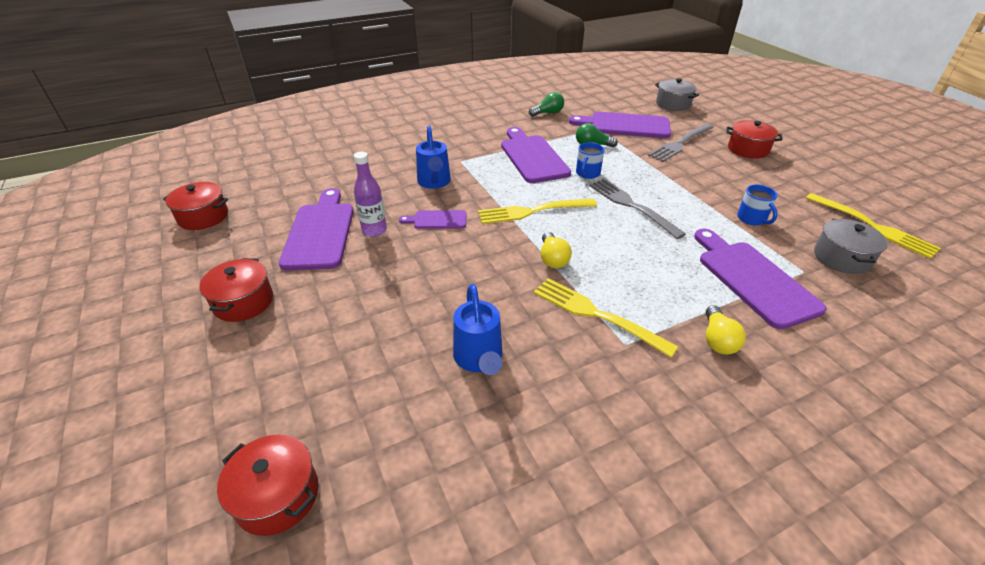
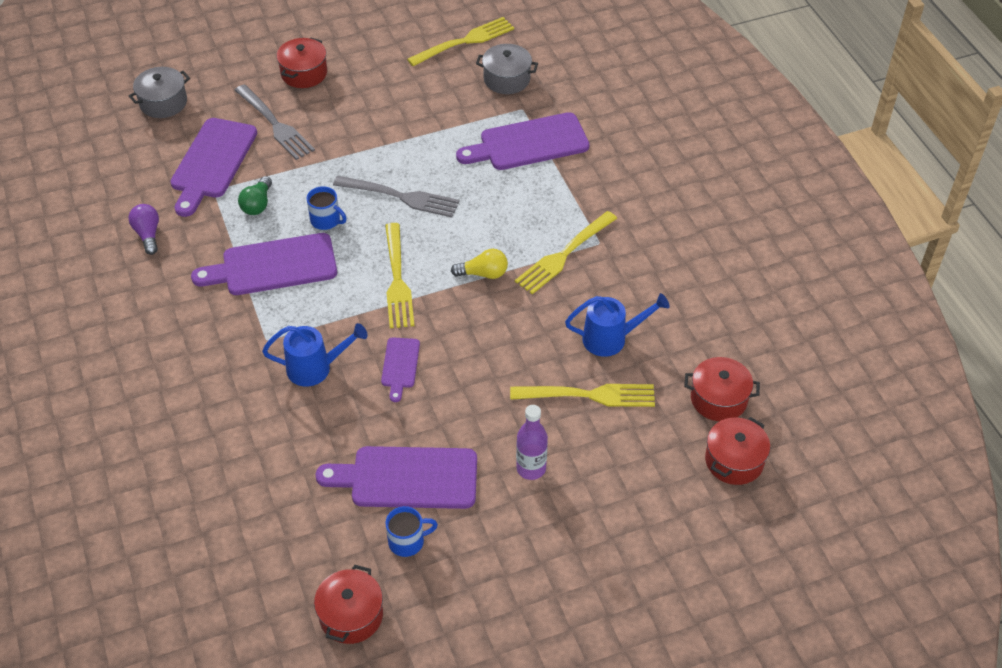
camera: 85 degrees left, 10 degrees up
red pot [199,258,273,322] -> red pot moved to [684,357,760,421]
purple bottle [354,152,387,237] -> purple bottle moved to [516,405,548,480]
green light bulb [529,92,564,117] -> purple light bulb [128,204,159,255]
grey fork [589,179,686,239] -> grey fork turned 135 degrees counterclockwise [333,176,460,217]
yellow light bulb [706,305,746,354] -> none
blue mug [737,185,778,226] -> blue mug moved to [386,506,438,557]
none -> yellow fork [510,384,655,407]

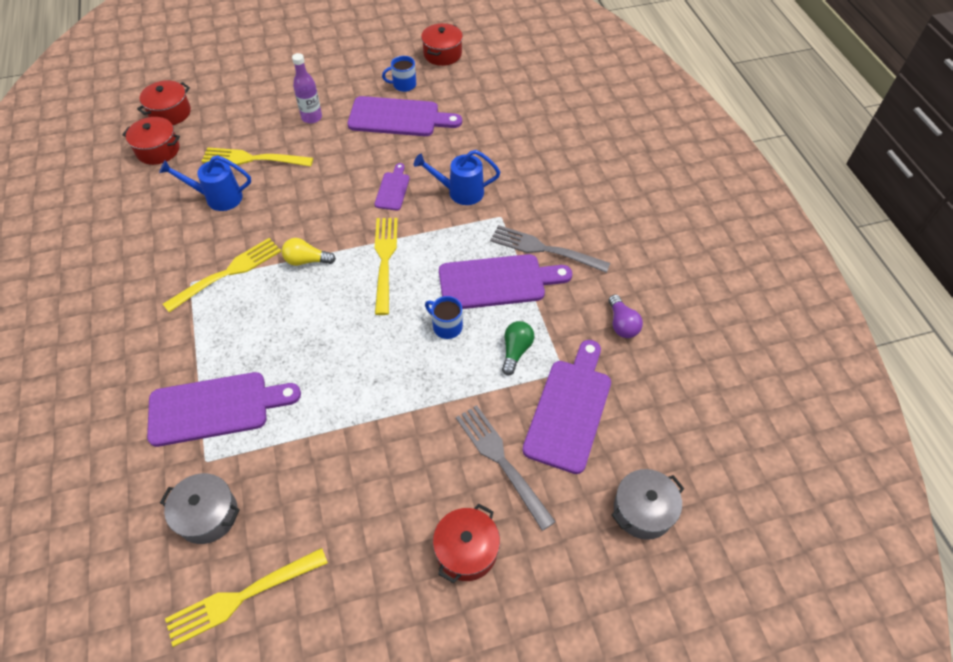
camera: 175 degrees left, 5 degrees up
grey fork [333,176,460,217] -> grey fork moved to [490,225,610,273]

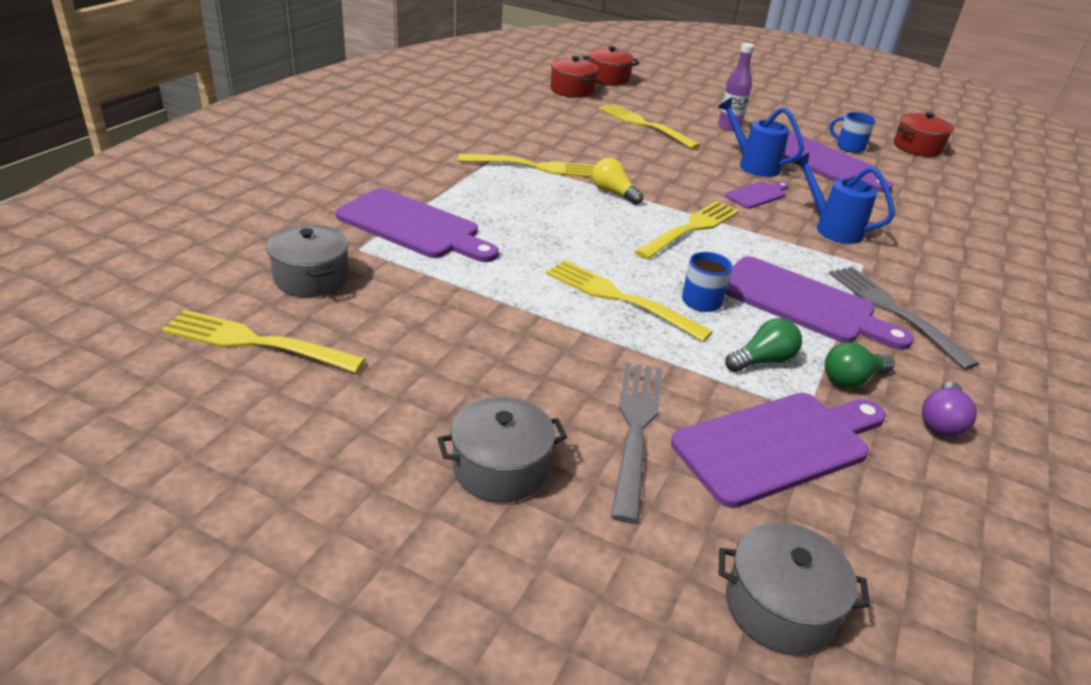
camera: 40 degrees right, 20 degrees down
blue watering can [159,155,251,211] -> blue watering can moved to [718,98,804,177]
red pot [433,504,500,583] -> grey pot [437,396,567,503]
none -> yellow fork [545,260,713,342]
none -> green light bulb [825,342,895,388]

